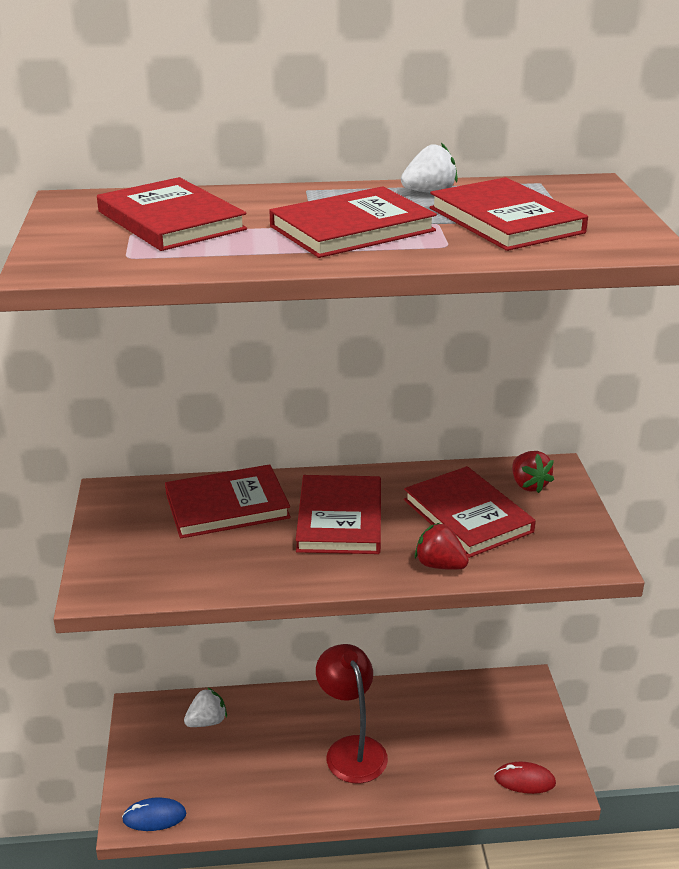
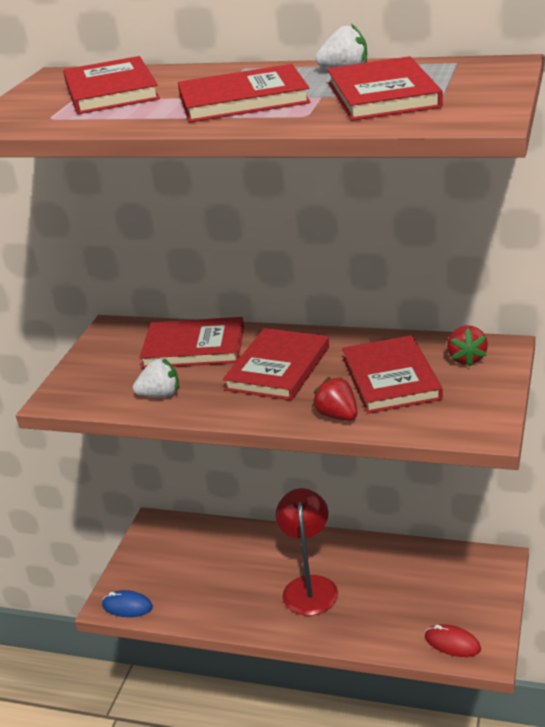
camera: 25 degrees right, 0 degrees up
white strawberry [184,687,227,727] -> white strawberry moved to [133,358,179,397]

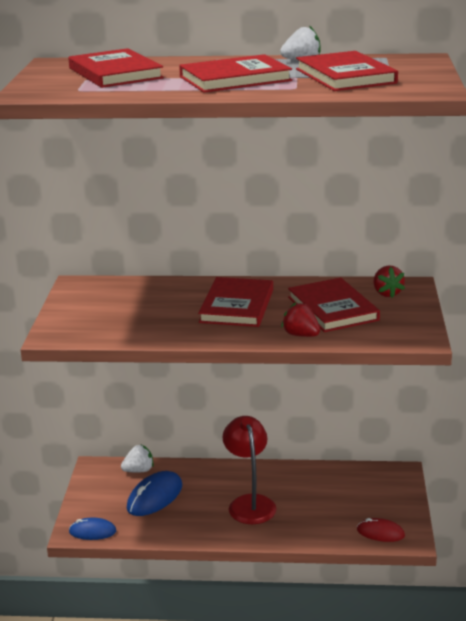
camera: 15 degrees left, 5 degrees down
white strawberry [133,358,179,397] -> white strawberry moved to [121,445,154,472]
red book [139,317,244,368] -> none
none -> blue mouse [127,471,182,516]

